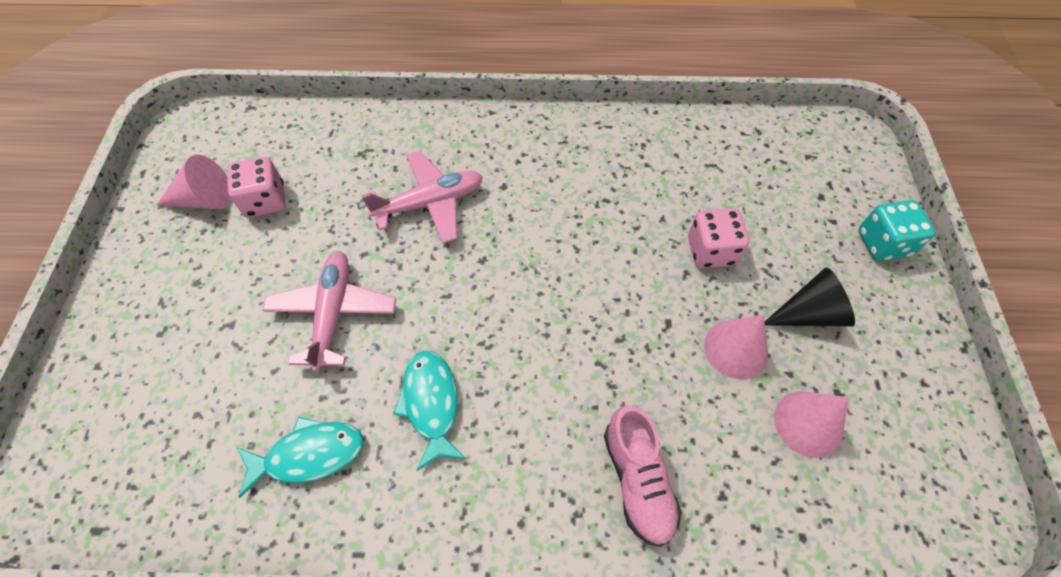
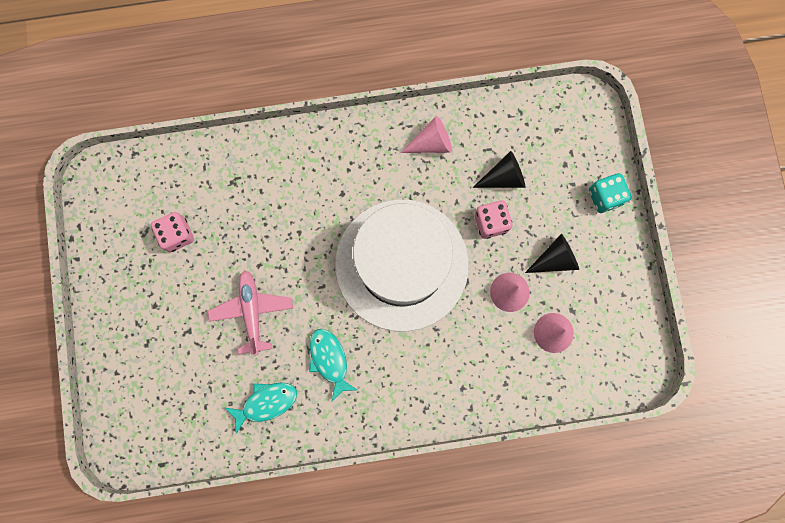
camera: 10 degrees left, 20 degrees up
pink cone [156,155,232,209] -> pink cone moved to [401,116,452,153]
pink plane [361,151,483,243] -> none
pink shoe [604,406,682,547] -> none
none -> white hat [335,199,469,332]
none -> black cone [473,151,525,188]

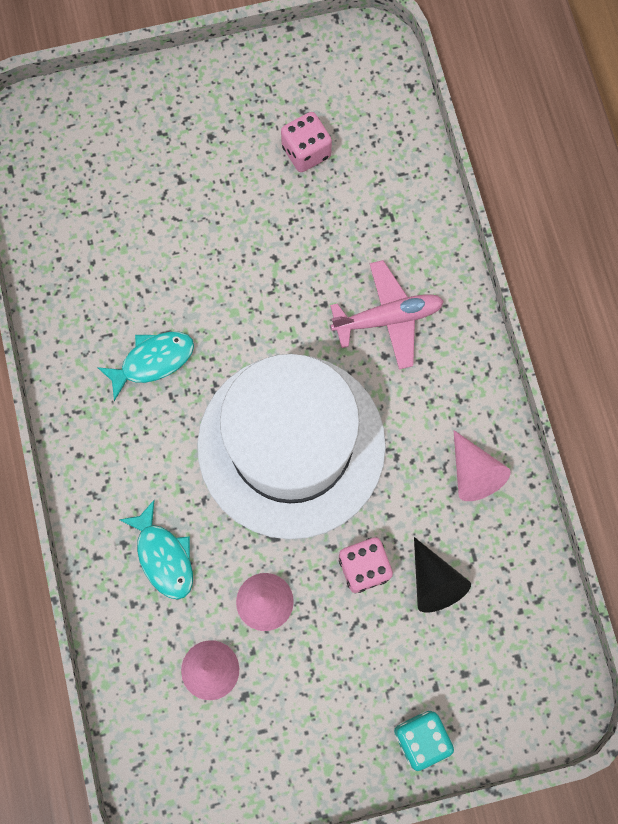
camera: 85 degrees right, 5 degrees down
pink plane [208,270,293,355] -> pink plane moved to [330,260,444,370]
turquoise fish [224,383,297,434] -> turquoise fish moved to [119,500,193,599]
black cone [525,234,579,273] -> none

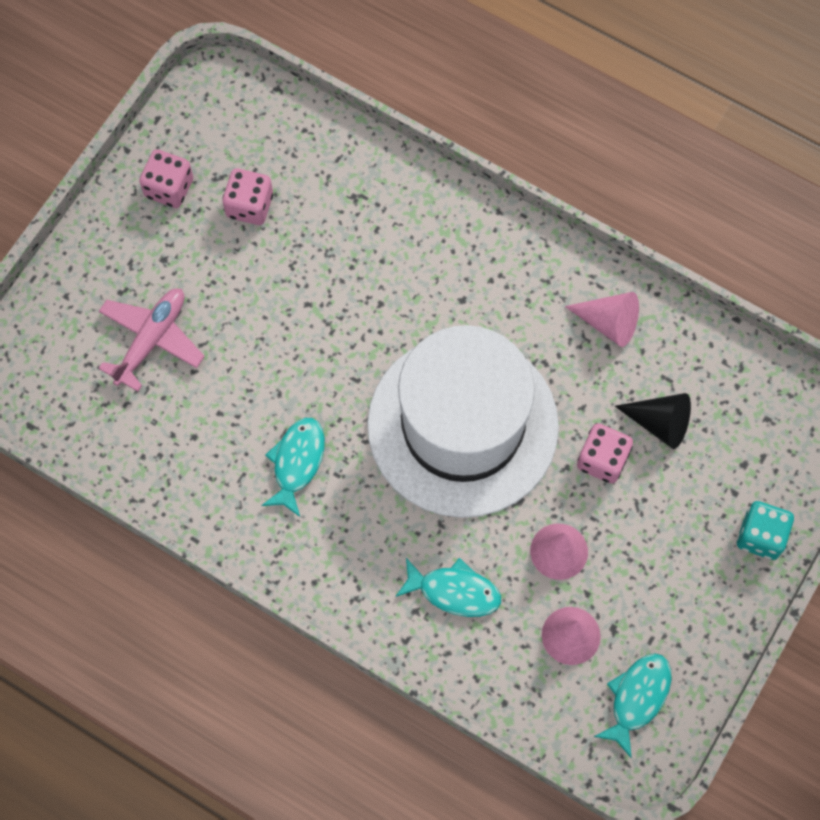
camera: 45 degrees left, 5 degrees down
pink plane [330,260,444,370] -> pink plane moved to [98,288,205,392]
none -> pink dice [139,149,193,208]
none -> turquoise fish [594,653,672,758]

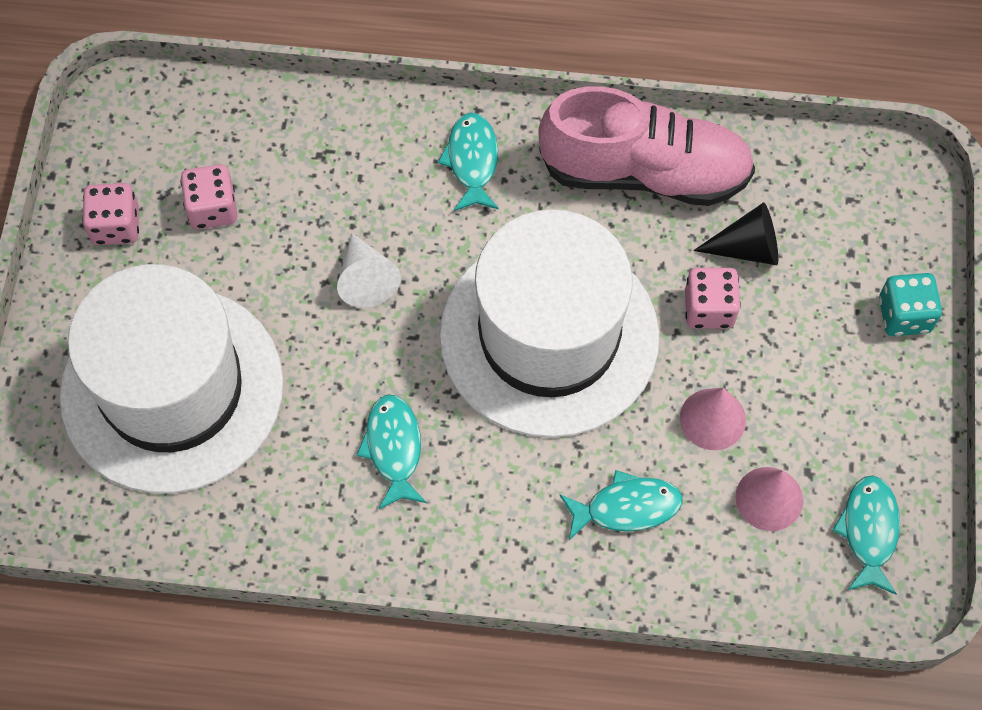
camera: 25 degrees left, 5 degrees down
pink plane [98,288,205,392] -> white hat [60,264,283,494]
pink cone [565,292,639,347] -> pink shoe [538,86,755,206]
none -> white cone [337,233,401,308]
none -> turquoise fish [437,113,499,211]

